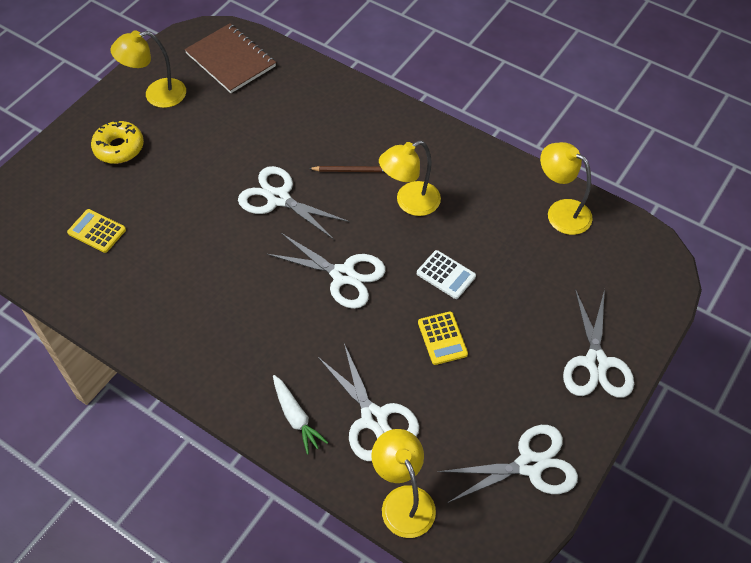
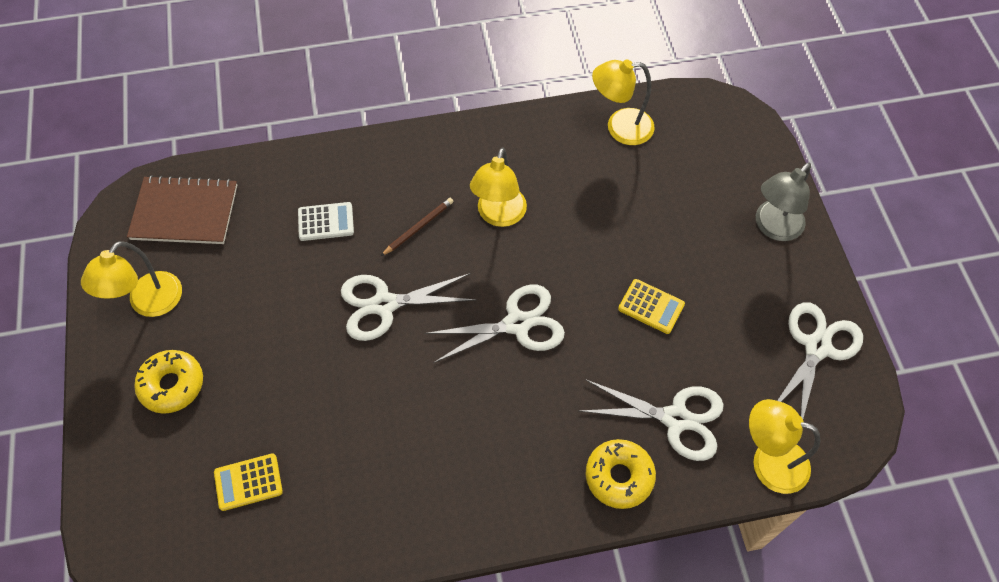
camera: 45 degrees left, 5 degrees up
white carrot [273,375,328,455] -> yellow donut [586,439,656,509]
white calculator [417,250,476,299] -> white calculator moved to [298,202,354,241]
white scissors [563,289,634,398] -> grey lamp [756,162,811,241]

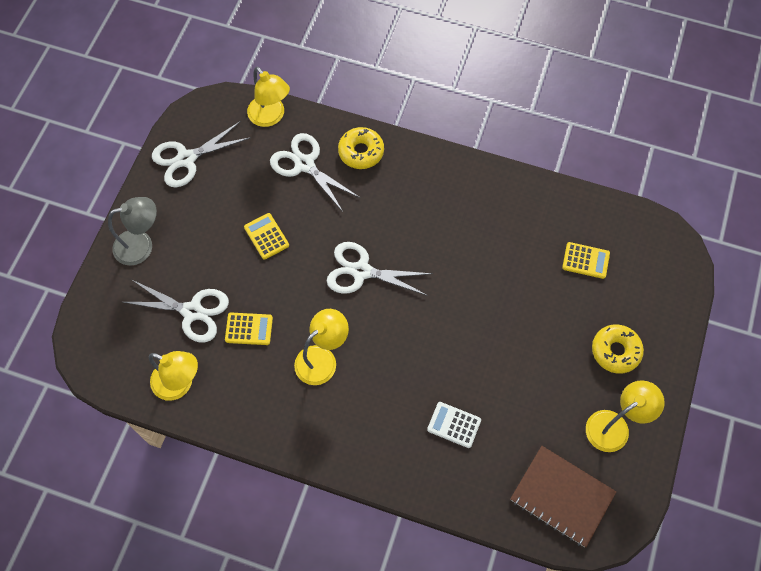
camera: 150 degrees left, 5 degrees up
white scissors [341,273,477,341] -> white scissors moved to [123,279,229,342]
brown pencil [381,198,454,256] -> none
none -> yellow calculator [225,313,273,345]

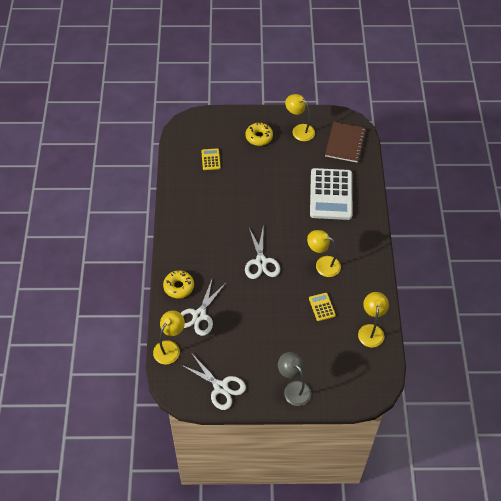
camera: 110 degrees left, 10 degrees down
white scissors [123,279,229,342] -> none
yellow calculator [244,213,289,260] -> none
white calculator [427,402,481,448] -> white calculator [310,168,352,220], size x2.29

